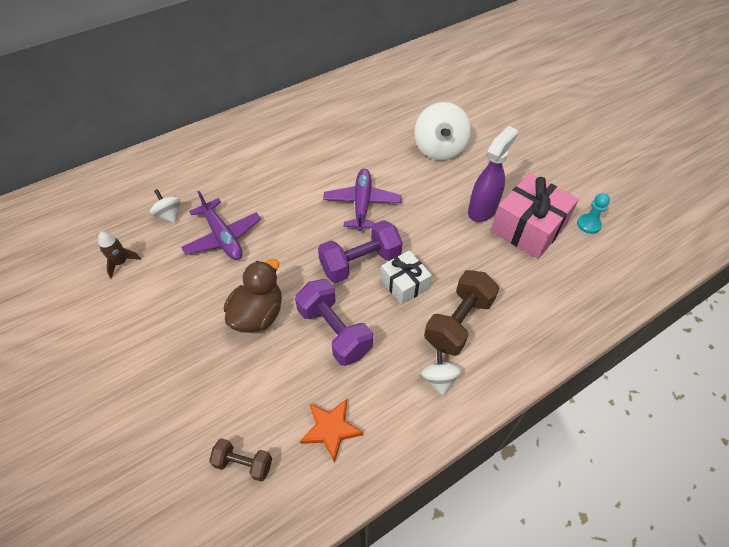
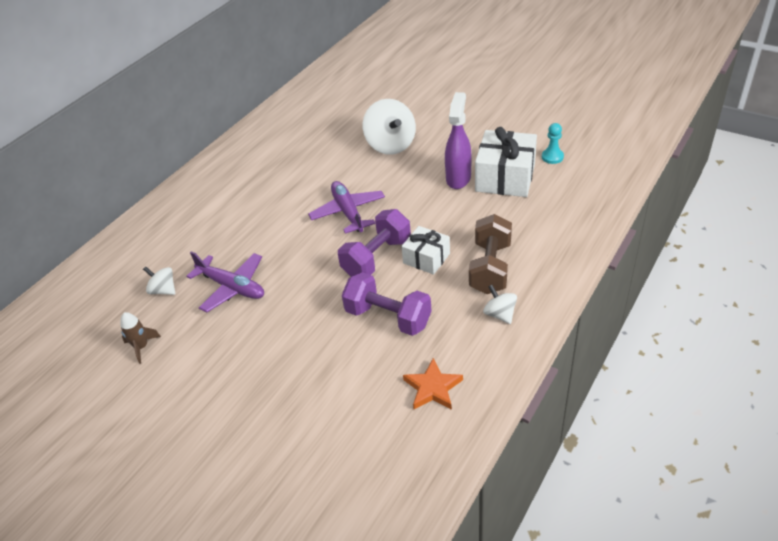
camera: 20 degrees left, 10 degrees down
brown dumbbell [209,438,272,482] -> none
brown duck [224,259,282,333] -> none
pink gift [491,173,579,259] -> white gift [475,127,537,197]

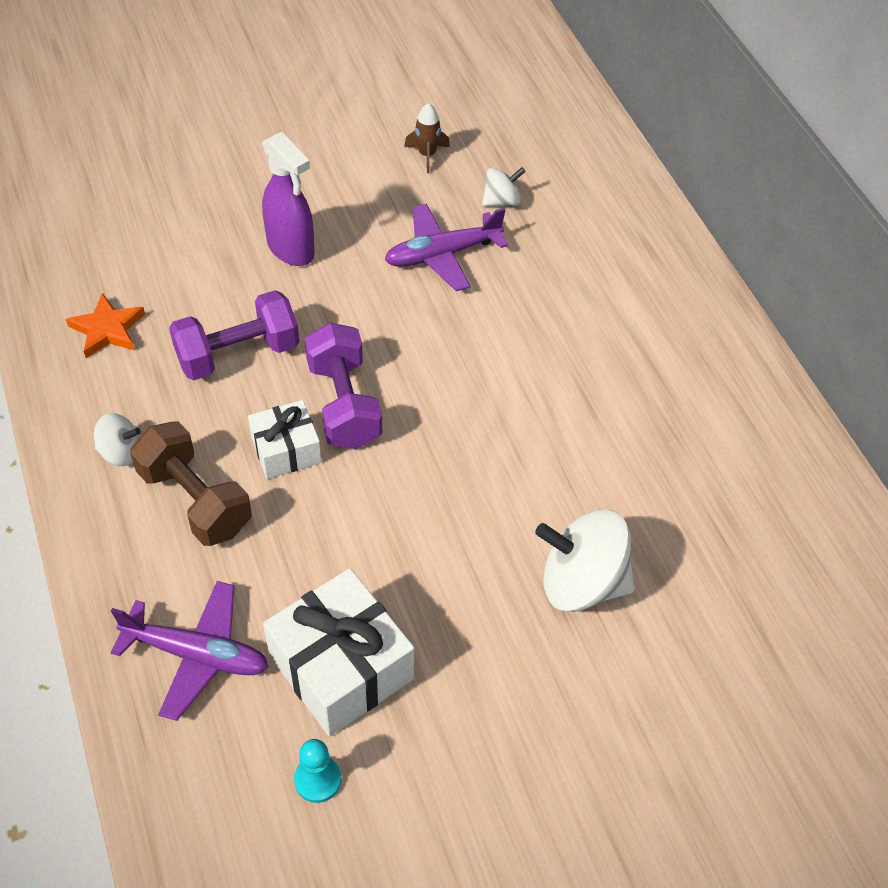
camera: 120 degrees right, 10 degrees up
purple plane [308,181,385,234] -> purple plane moved to [111,581,269,721]
purple spray bottle [445,92,472,189] -> purple spray bottle moved to [262,132,315,266]

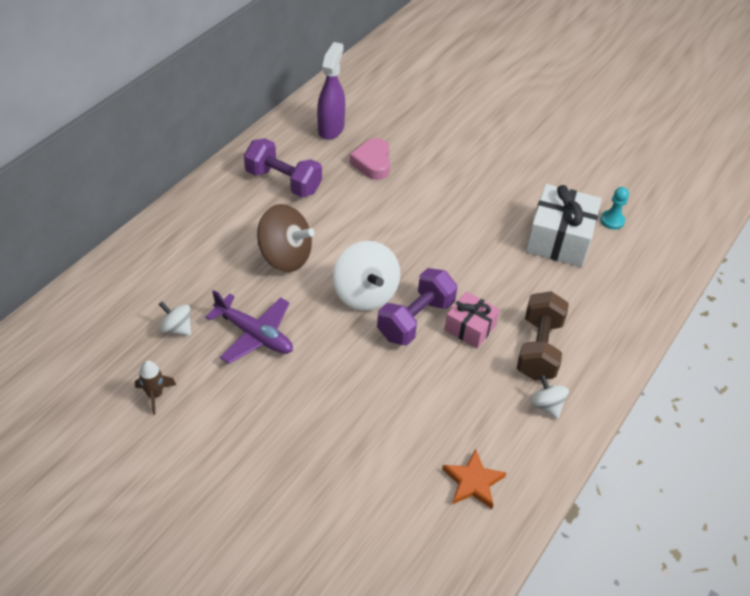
camera: 125 degrees left, 5 degrees down
purple plane [111,581,269,721] -> none
purple dumbbell [169,290,299,380] -> purple dumbbell moved to [244,138,322,198]
white gift [248,400,322,479] -> pink gift [444,291,500,349]
purple spray bottle [262,132,315,266] -> purple spray bottle moved to [317,42,345,140]
white spinning top [535,510,634,612] -> white spinning top moved to [333,241,400,311]
none -> brown spinning top [257,204,315,272]
none -> pink heart [350,138,391,180]

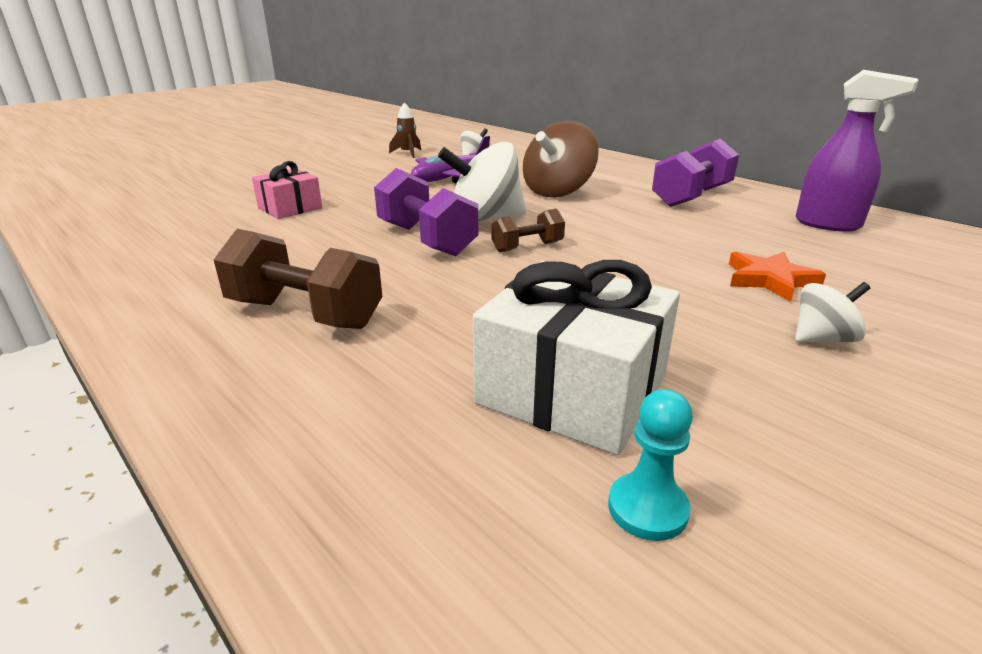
camera: 105 degrees right, 20 degrees down
pink heart [350,138,391,180] -> none
orange star [442,449,507,509] -> orange star moved to [729,252,826,302]
pink gift [444,291,500,349] -> pink gift moved to [252,161,322,219]
white spinning top [531,374,569,419] -> white spinning top moved to [795,282,870,342]
none -> brown dumbbell [491,209,565,252]

